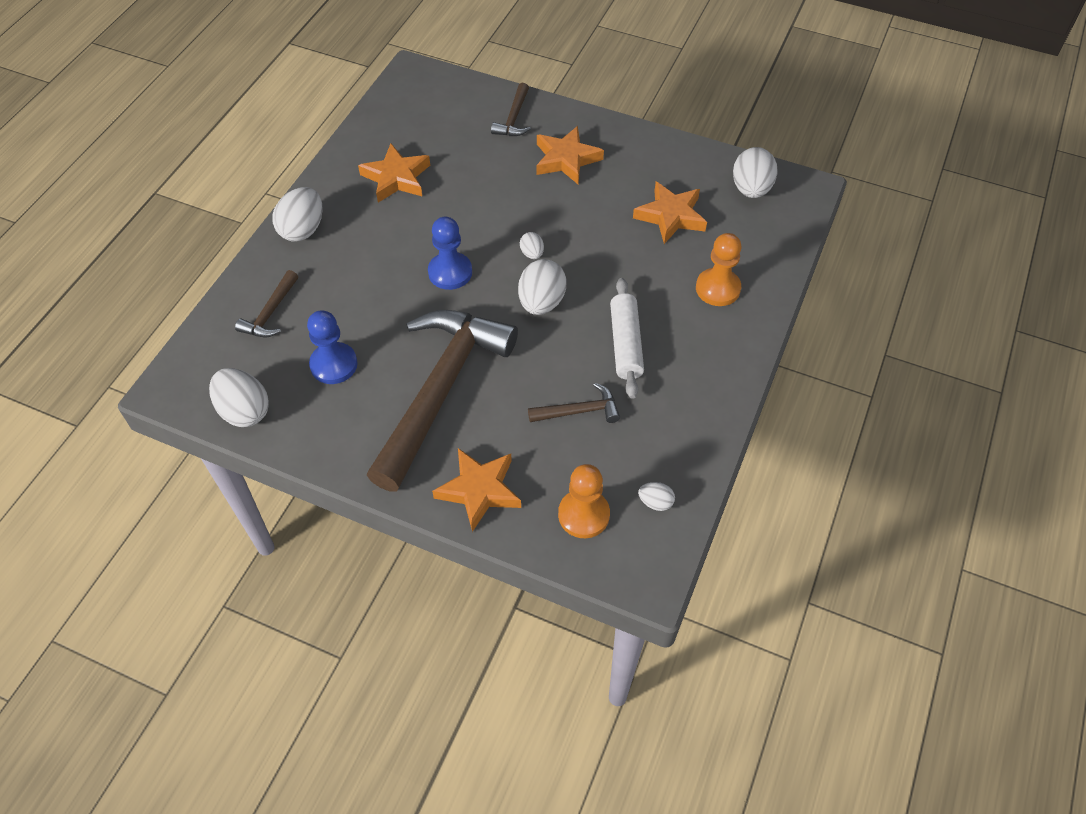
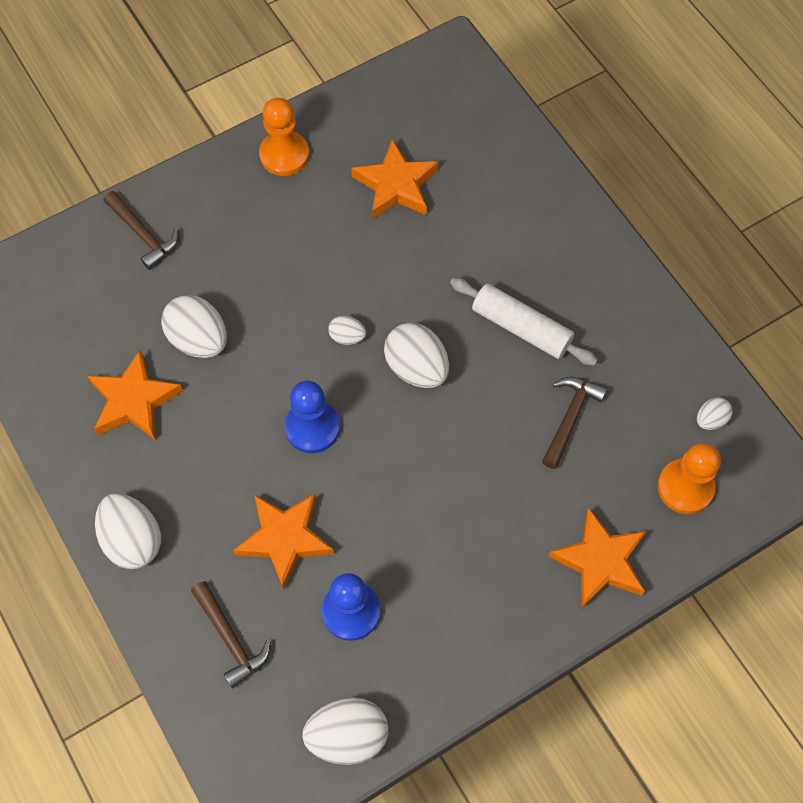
camera: 55 degrees left, 10 degrees up
brown hammer [367,310,518,492] -> none
orange star [536,126,604,184] -> orange star moved to [233,494,334,589]
orange pawn [696,233,741,306] -> orange pawn moved to [259,98,309,176]
white egg [733,147,777,198] -> white egg moved to [161,295,227,358]

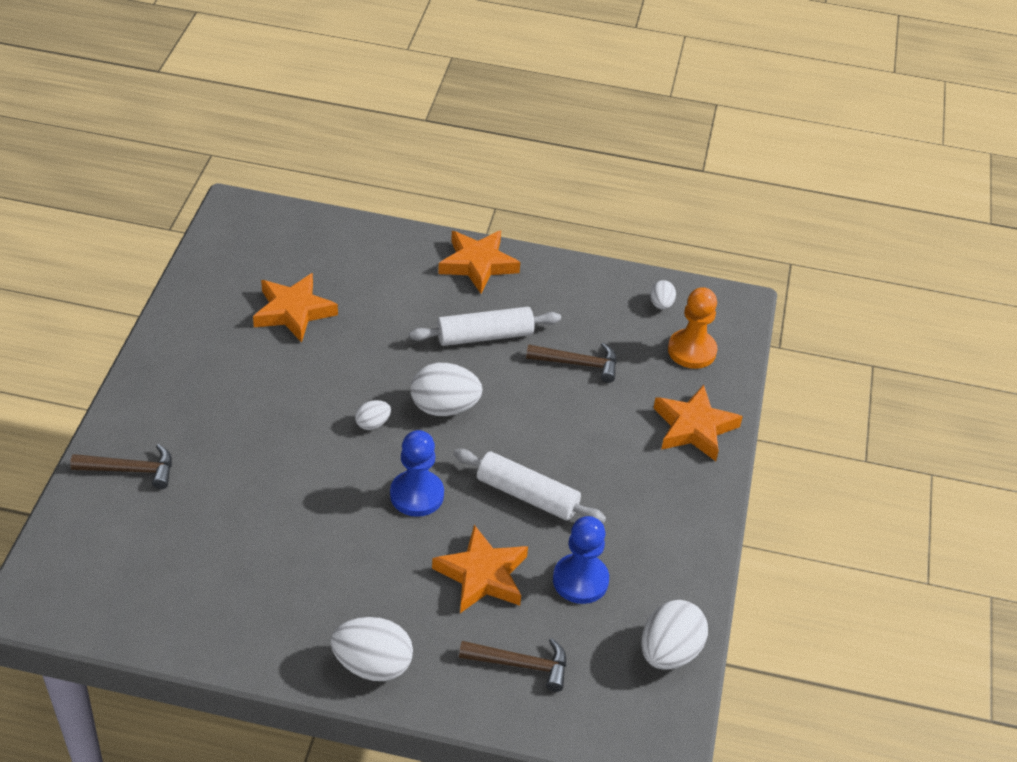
camera: 50 degrees left, 20 degrees down
orange star [88,350,183,440] -> orange star moved to [438,231,520,293]
white egg [161,295,227,358] -> none
orange pawn [259,98,309,176] -> none
brown hammer [542,377,607,469] -> brown hammer turned 120 degrees clockwise [526,343,617,383]
none -> white rolling pin [453,449,606,524]

